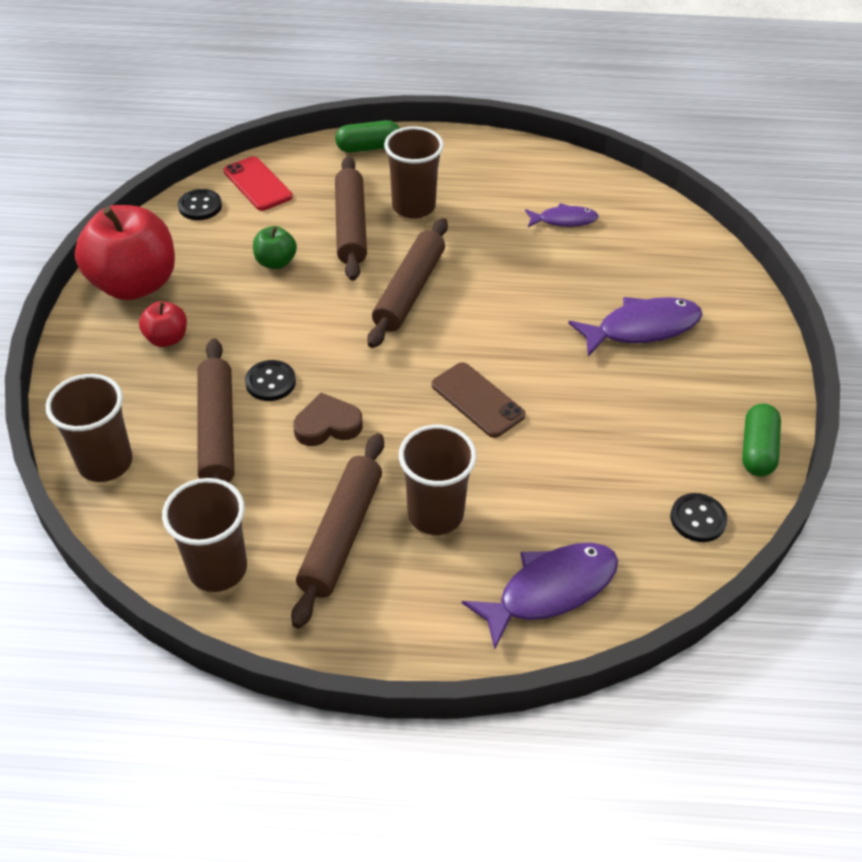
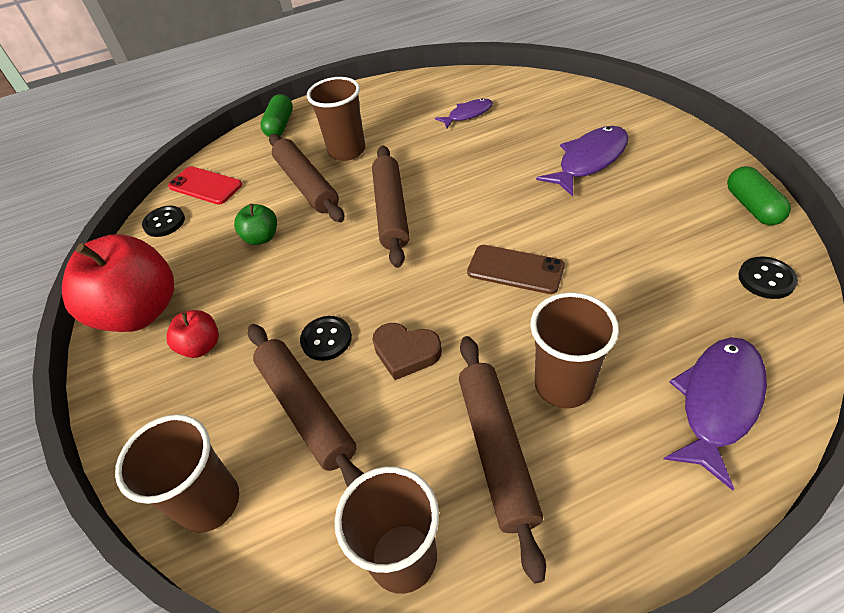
camera: 20 degrees left, 0 degrees up
brown heart [293,393,363,446] -> brown heart turned 120 degrees counterclockwise [372,323,442,380]
green capsule [335,120,400,153] -> green capsule turned 45 degrees counterclockwise [260,94,293,137]

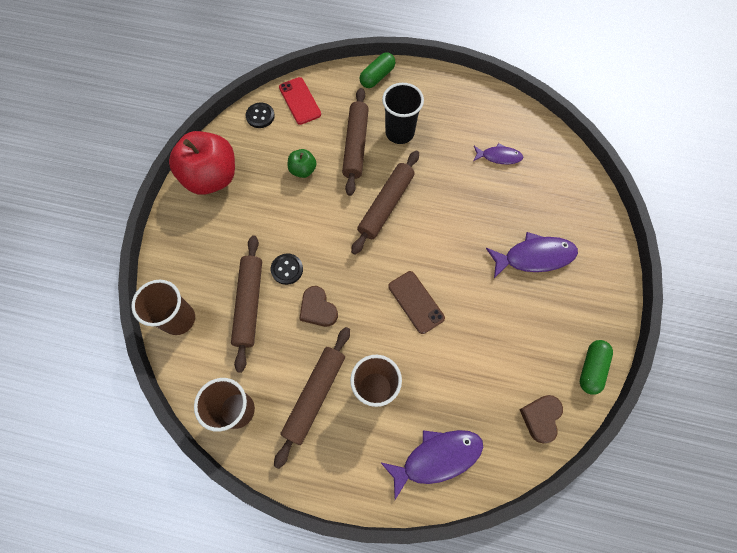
camera: 30 degrees right, 20 degrees up
red apple [166,310,219,358] -> none
brown cup [307,77,365,161] -> black cup [382,83,424,144]
black button [738,256,798,299] -> brown heart [519,395,563,443]

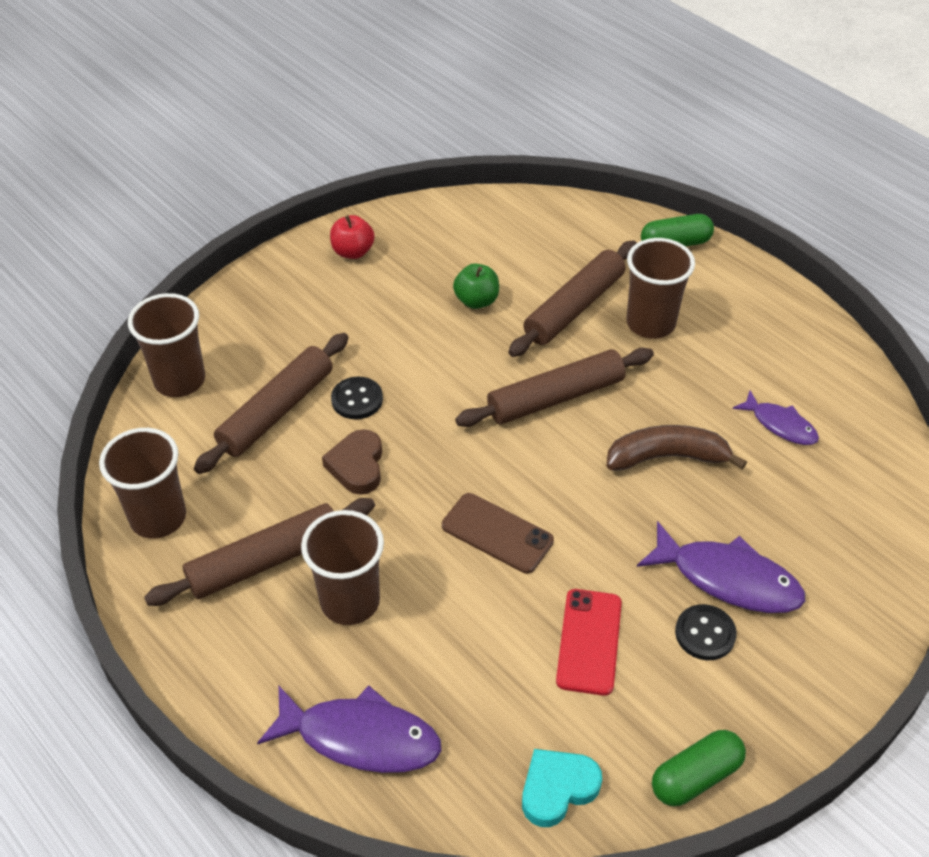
camera: 35 degrees right, 20 degrees down
red apple [169,131,235,195] -> red apple [330,215,375,259], size x0.47
black button [246,103,275,128] -> black button moved to [675,604,737,660]
red phone [279,77,321,125] -> red phone moved to [556,589,622,696]
black cup [382,83,424,144] -> brown cup [626,238,695,339]
brown phone [388,271,445,334] -> brown phone turned 60 degrees counterclockwise [442,493,554,574]
brown heart [519,395,563,443] -> turquoise heart [522,749,602,827]
none -> brown banana [607,425,747,470]

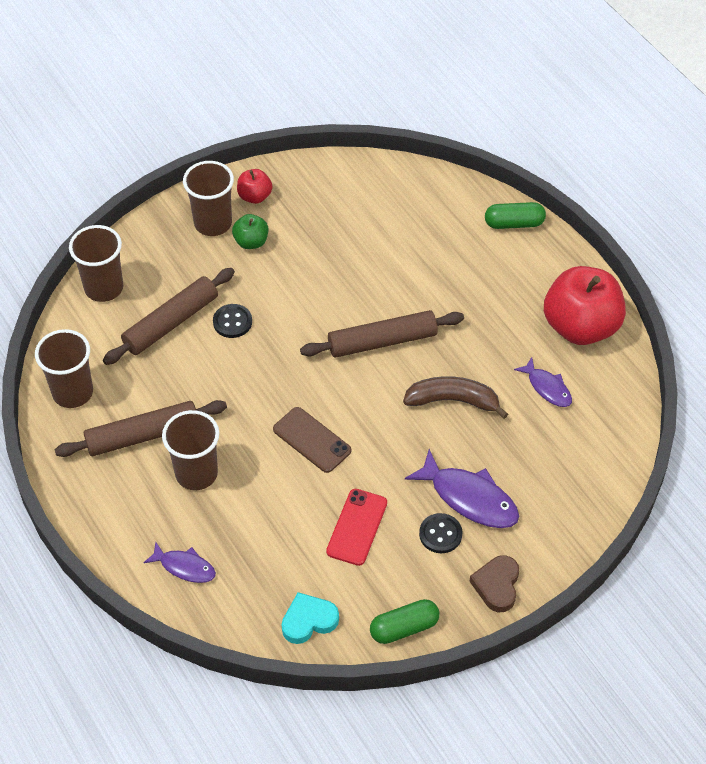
camera: 10 degrees right, 5 degrees up
purple fish [257,685,441,773] -> purple fish [143,542,216,583], size x0.60
brown heart [322,429,382,495] -> brown heart moved to [469,555,519,612]
green apple [453,264,499,309] -> green apple moved to [232,214,268,249]
brown rolling pin [508,240,637,357] -> none
brown cup [626,238,695,339] -> brown cup moved to [183,161,234,236]
none -> red apple [544,266,626,345]

